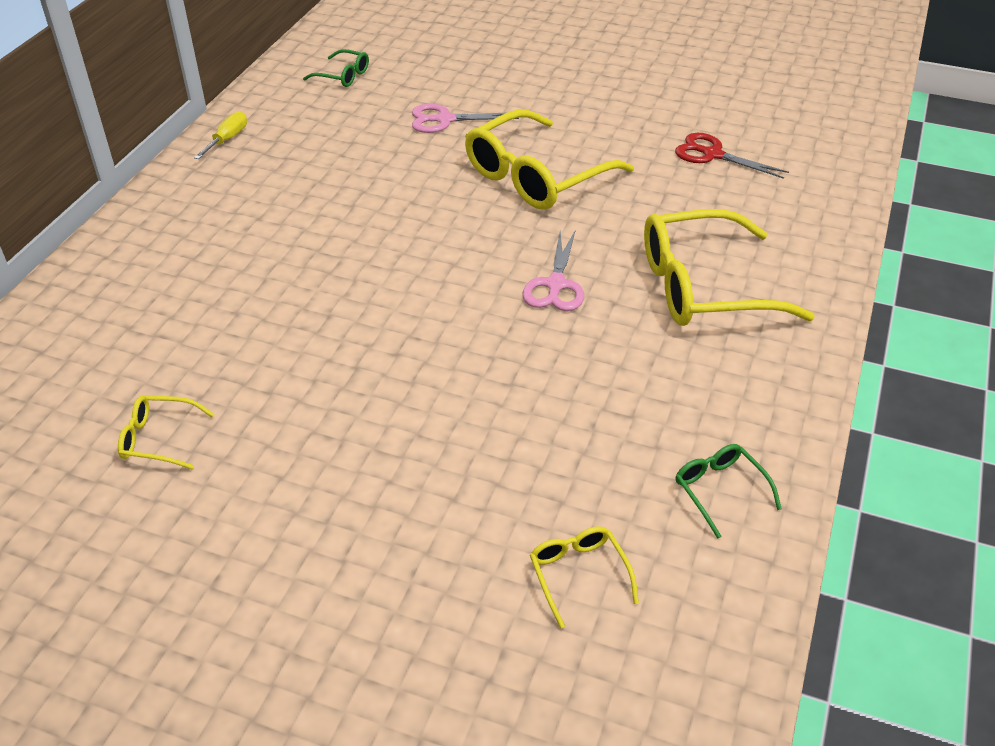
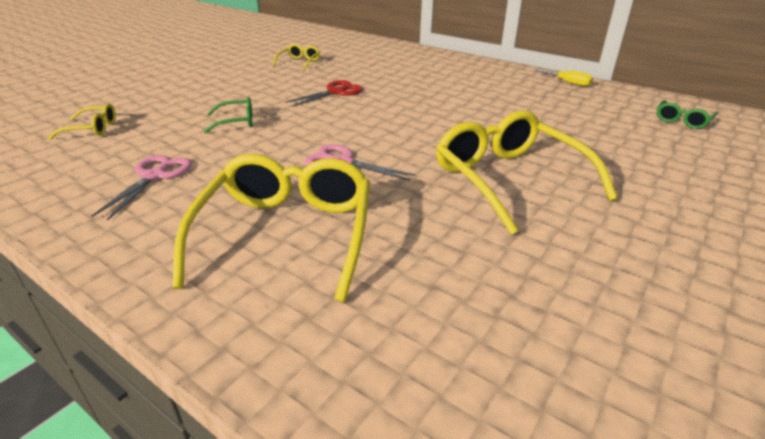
camera: 105 degrees right, 10 degrees down
pink scissors [412,104,519,133] -> pink scissors moved to [91,155,192,221]
red scissors [675,133,789,179] -> red scissors moved to [285,80,363,107]
green glasses [675,444,782,539] -> green glasses moved to [203,97,253,134]

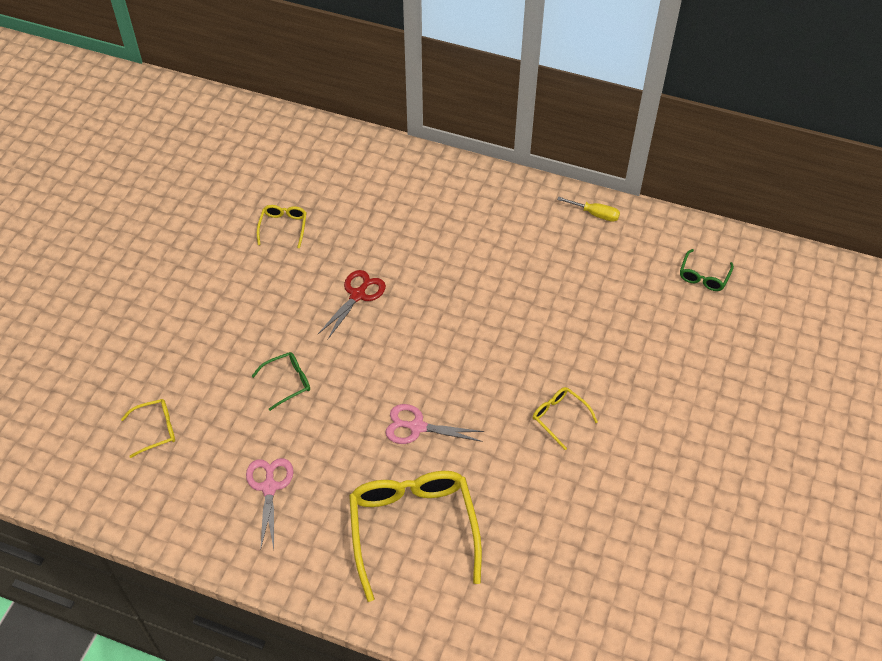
camera: 15 degrees left, 20 degrees up
yellow glasses [436,111,618,235] -> yellow glasses [533,387,598,450], size x0.46

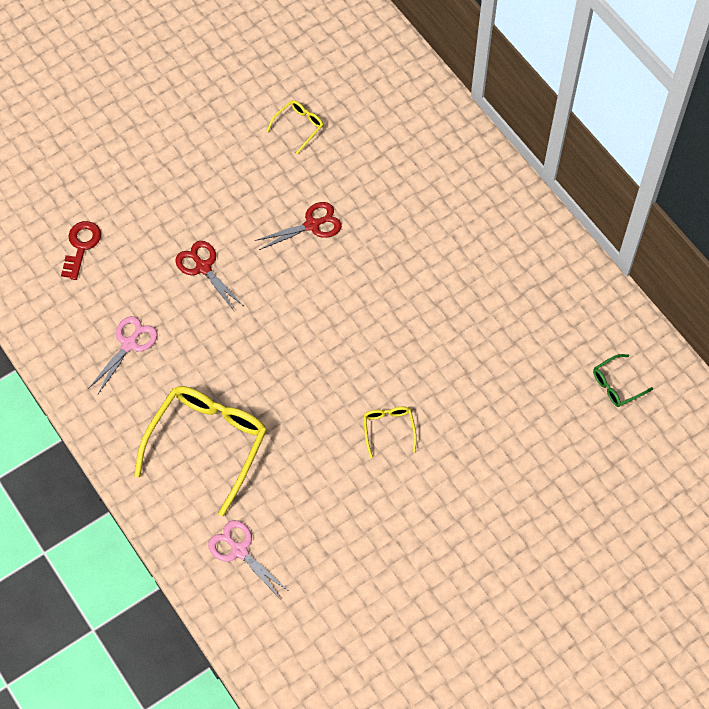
camera: 35 degrees right, 10 degrees up
yellow glasses [121,399,175,458] -> red key [61,221,101,280]
green glasses [252,352,310,411] -> red scissors [175,241,242,312]
pink scissors [385,404,484,444] -> pink scissors moved to [208,520,289,600]
yellow screwdriver [557,197,620,222] -> none

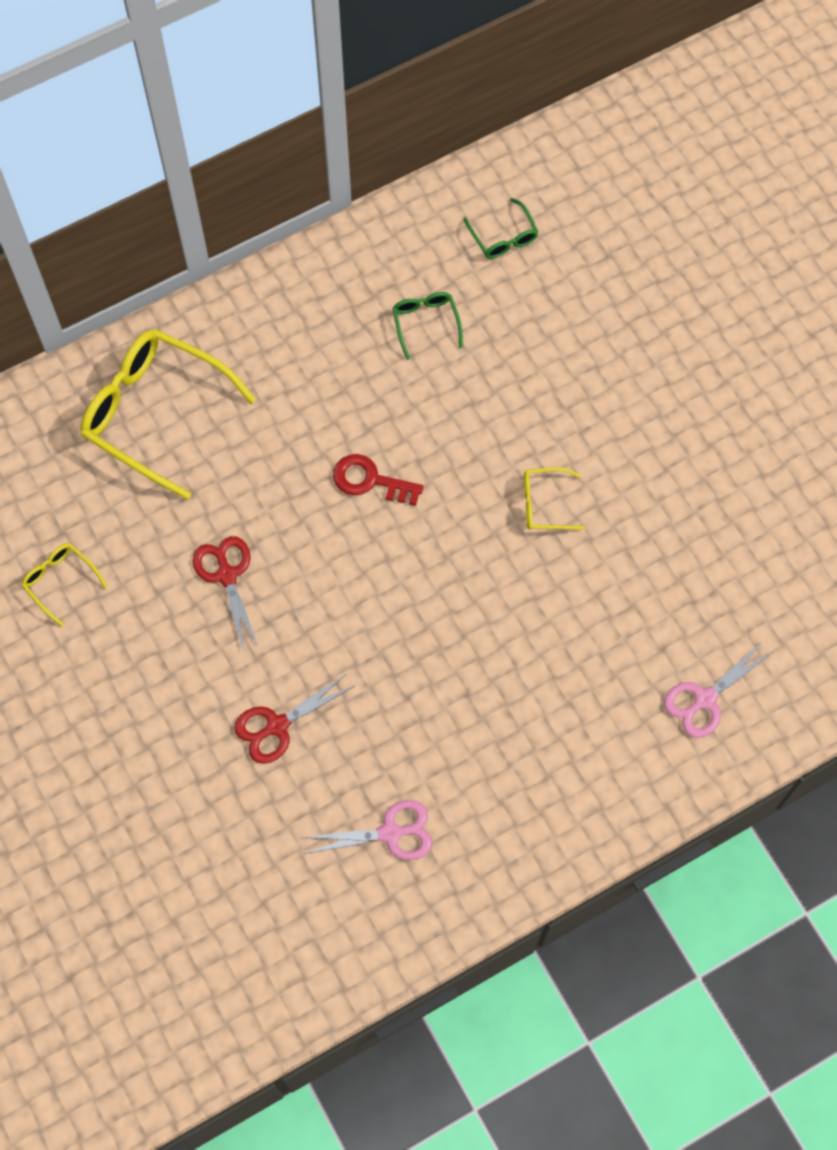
camera: 85 degrees left, 5 degrees up
red key [61,221,101,280] -> red key moved to [333,454,424,506]
pink scissors [88,316,158,394] -> pink scissors turned 135 degrees clockwise [301,800,432,860]
yellow glasses [134,386,267,516] -> yellow glasses moved to [80,329,256,500]
none -> green glasses [392,292,463,360]

